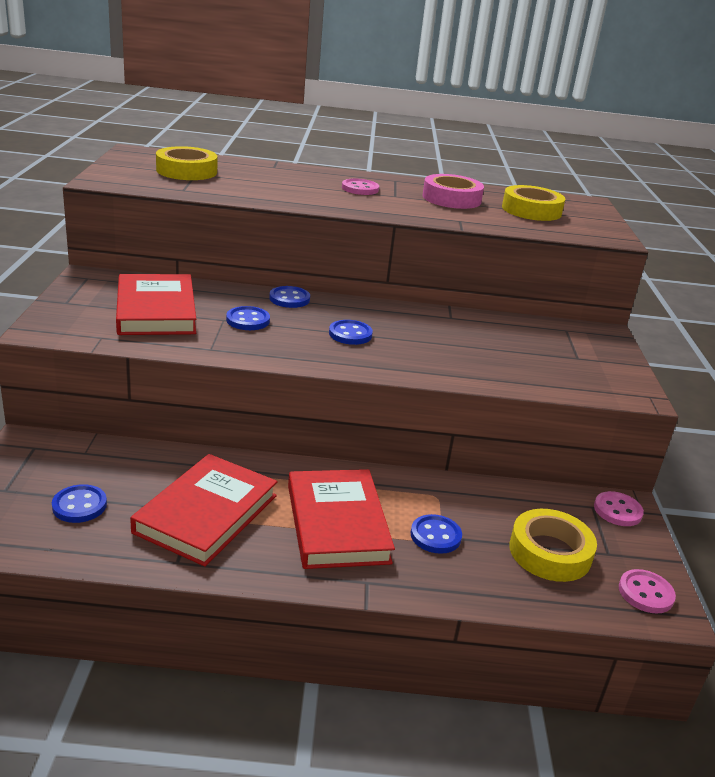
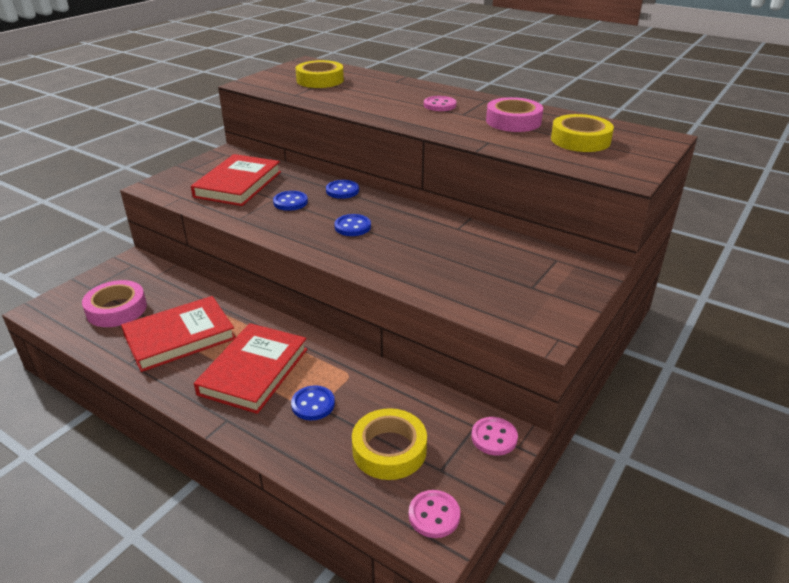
camera: 35 degrees right, 5 degrees up
blue button [52,484,107,523] -> pink tape [82,280,147,327]

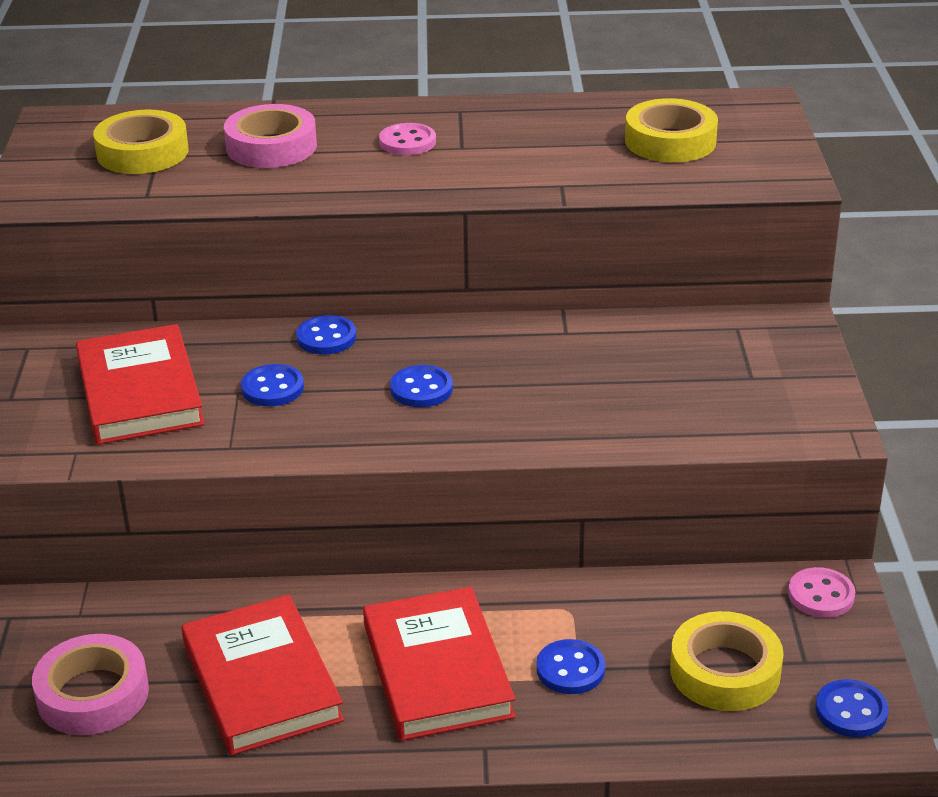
camera: 35 degrees left, 0 degrees up
red book [121,296,236,372] -> red book turned 45 degrees counterclockwise [182,595,344,756]
pink button [409,490,460,538] -> blue button [816,679,889,737]
pink tape [486,97,543,132] -> pink tape moved to [224,104,317,168]

